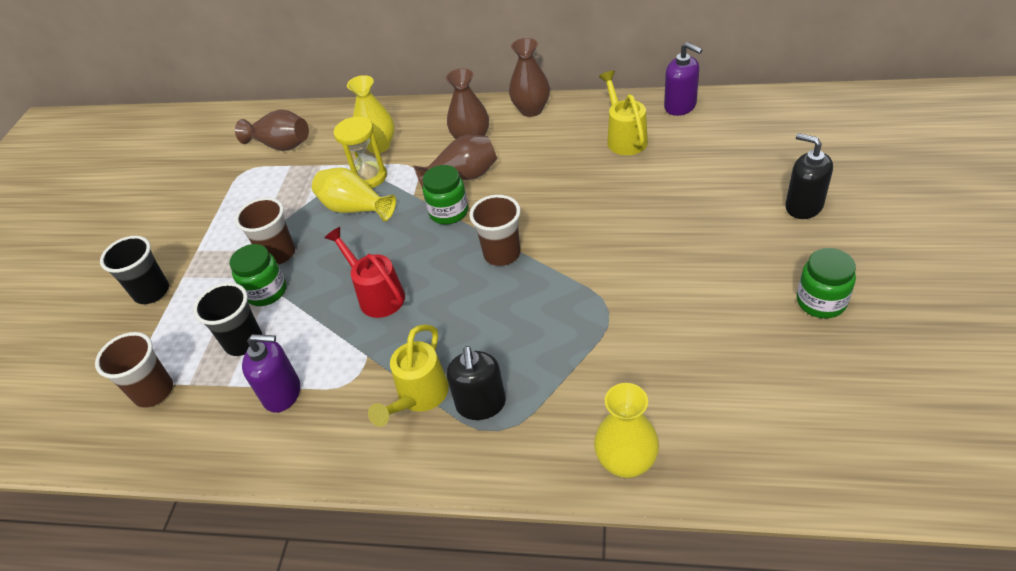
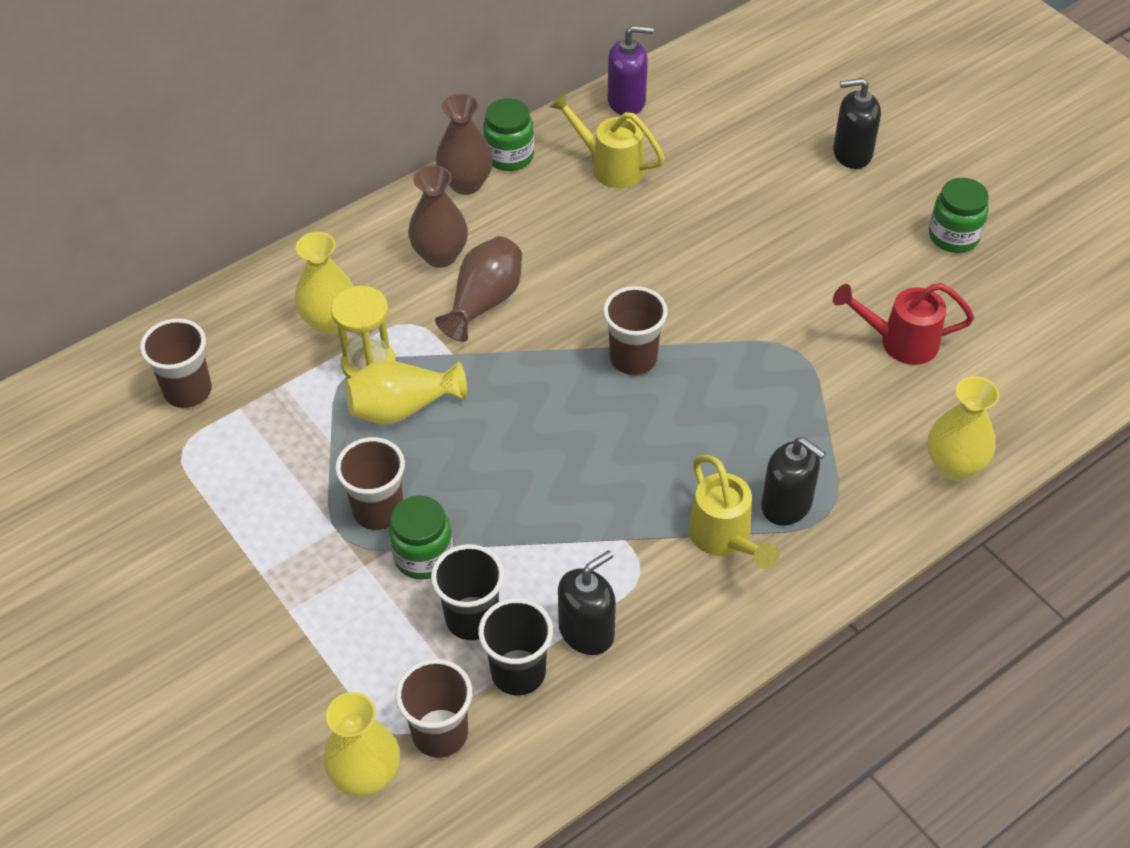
camera: 50 degrees left, 5 degrees up
black cup [100,236,169,304] -> black cup moved to [478,598,553,695]
brown vase [235,109,309,151] -> brown cup [140,318,212,408]
purple soap dispenser [242,334,300,413] -> black soap dispenser [558,550,616,655]
red watering can [324,227,405,318] -> red watering can moved to [833,283,974,365]
green jar [423,165,468,224] -> green jar moved to [483,98,534,171]
none -> yellow vase [323,692,400,797]

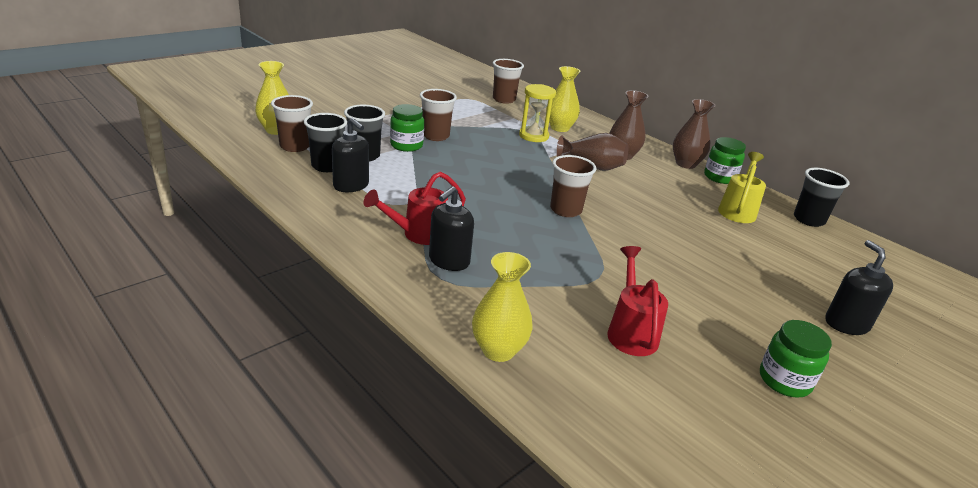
camera: 80 degrees right, 20 degrees down
yellow vase [345,360,467,424] -> none
purple soap dispenser [608,25,654,115] -> black cup [794,168,849,227]
yellow watering can [689,455,779,569] -> red watering can [363,172,466,245]

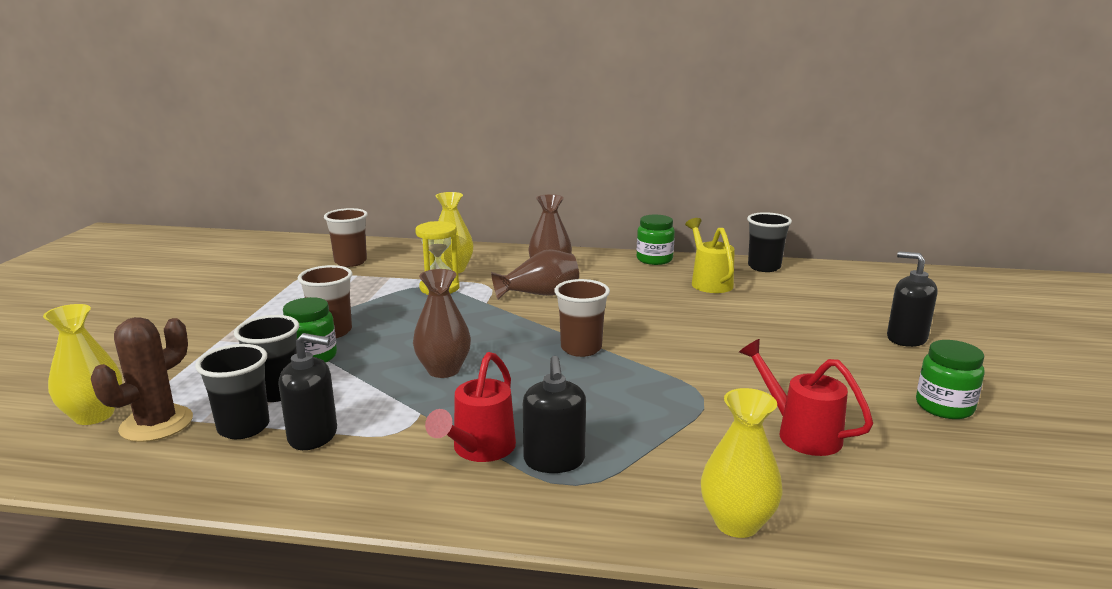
camera: 35 degrees left, 10 degrees down
brown cup [271,95,313,152] -> brown cactus [91,317,193,442]
brown vase [673,99,716,169] -> brown vase moved to [413,269,471,378]

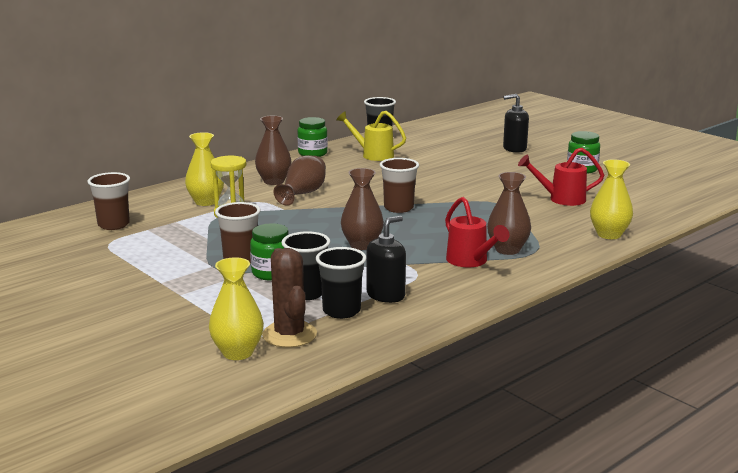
camera: 50 degrees left, 0 degrees up
black soap dispenser [523,356,586,473] -> brown vase [487,172,531,255]

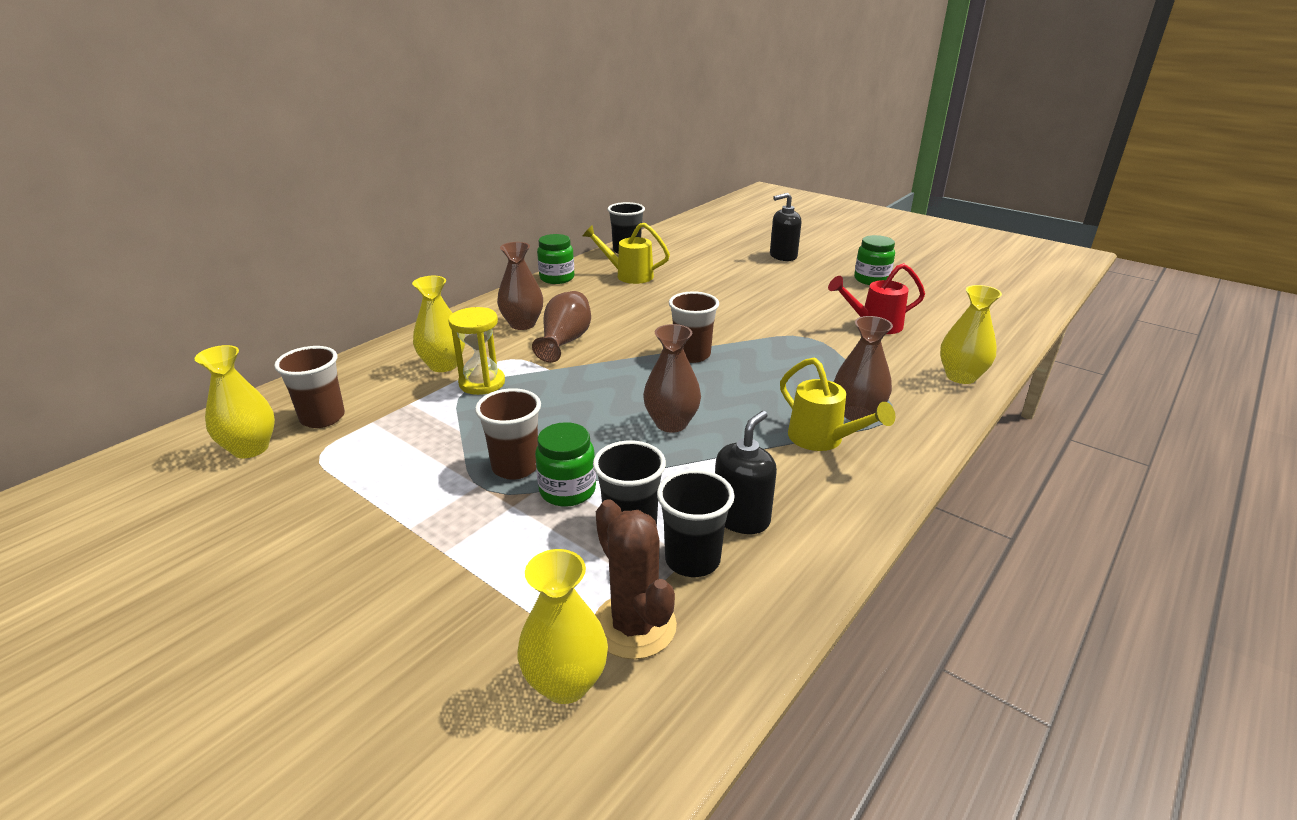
camera: 10 degrees left, 10 degrees up
red watering can [445,197,509,267] -> yellow watering can [780,358,895,451]
none -> yellow vase [195,345,275,458]

